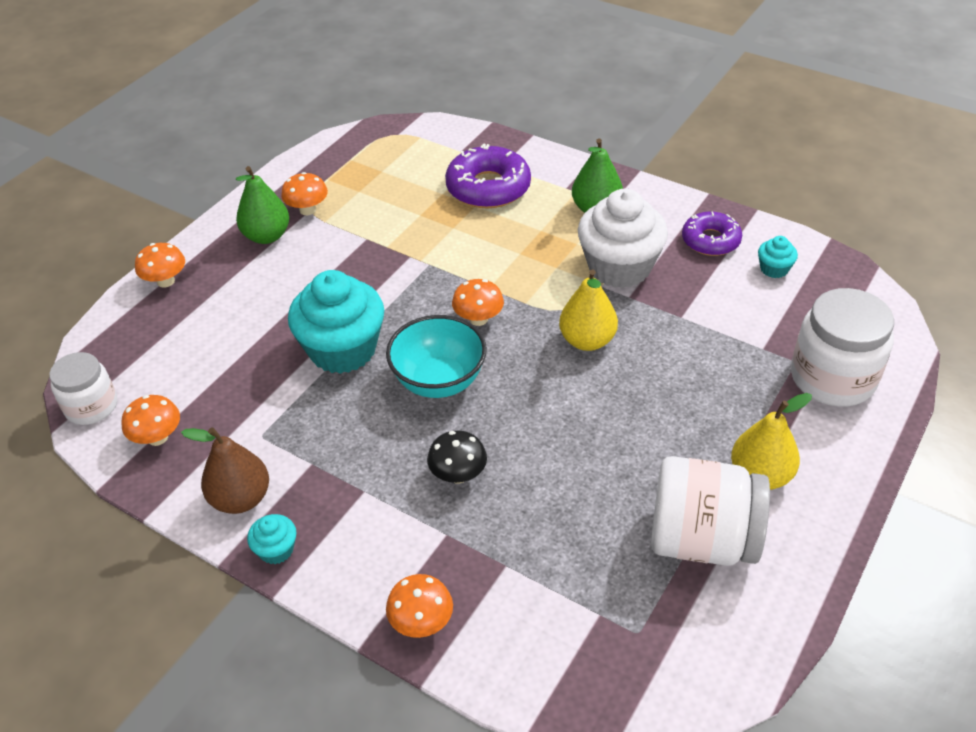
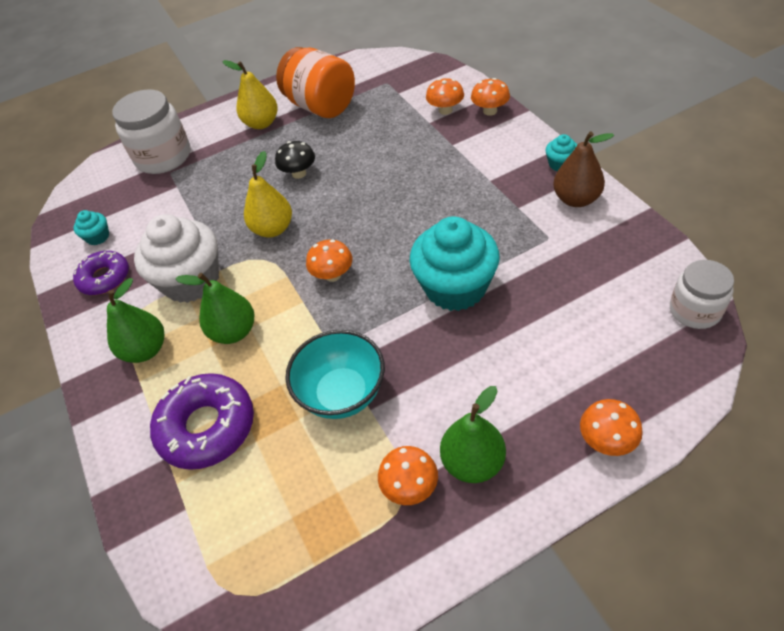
camera: 145 degrees left, 5 degrees up
orange mushroom [121,395,180,446] -> orange mushroom moved to [426,78,464,115]
turquoise bowl [386,315,487,398] -> turquoise bowl moved to [285,330,385,419]
black mushroom [427,431,487,484] -> black mushroom moved to [275,141,315,179]
white jar [651,456,770,566] -> orange jar [276,47,355,118]
none -> green pear [175,273,255,344]

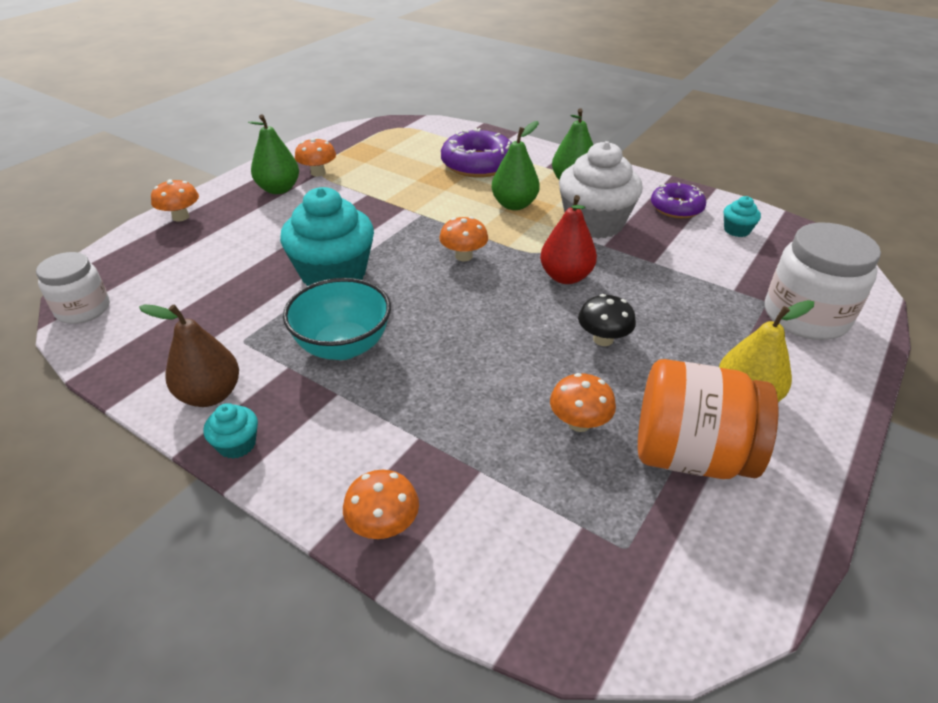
camera: 145 degrees right, 10 degrees down
yellow pear [244,151,292,237] -> red pear [540,195,597,284]
turquoise bowl [285,330,385,419] -> turquoise bowl moved to [283,278,391,360]
orange mushroom [426,78,464,115] -> orange mushroom moved to [550,373,616,432]

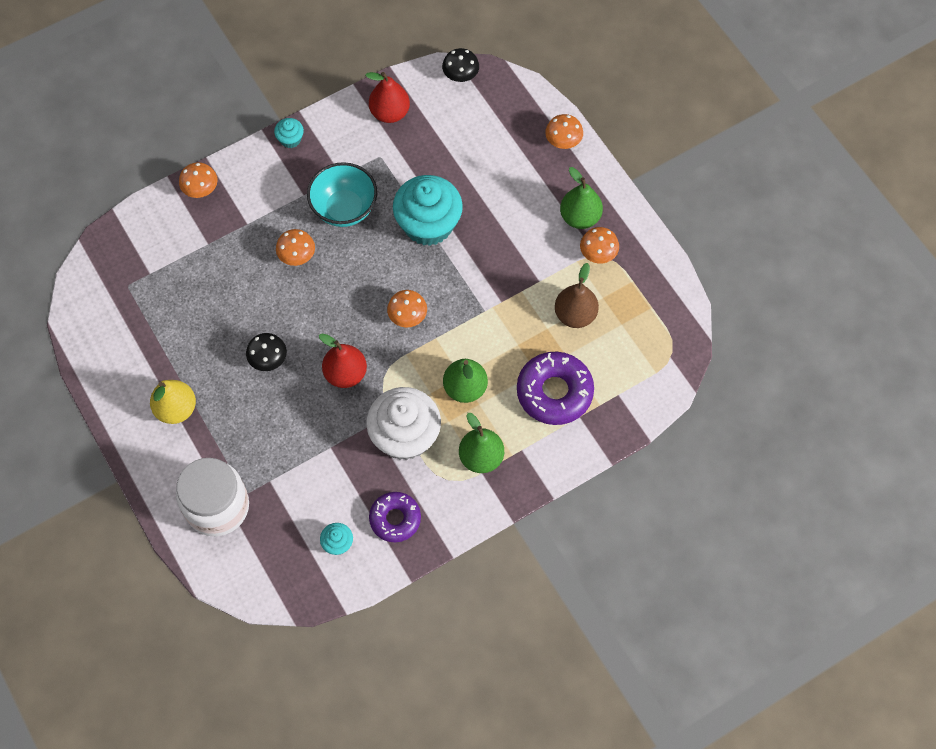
camera: 115 degrees right, 25 degrees up
white jar [36,252,110,324] -> black mushroom [442,48,479,82]
brown pear [139,304,239,407] -> brown pear moved to [555,263,599,328]
orange mushroom [550,373,616,432] -> orange mushroom moved to [276,229,315,266]
orange jar [638,359,779,479] -> none
none -> red pear [366,72,410,123]

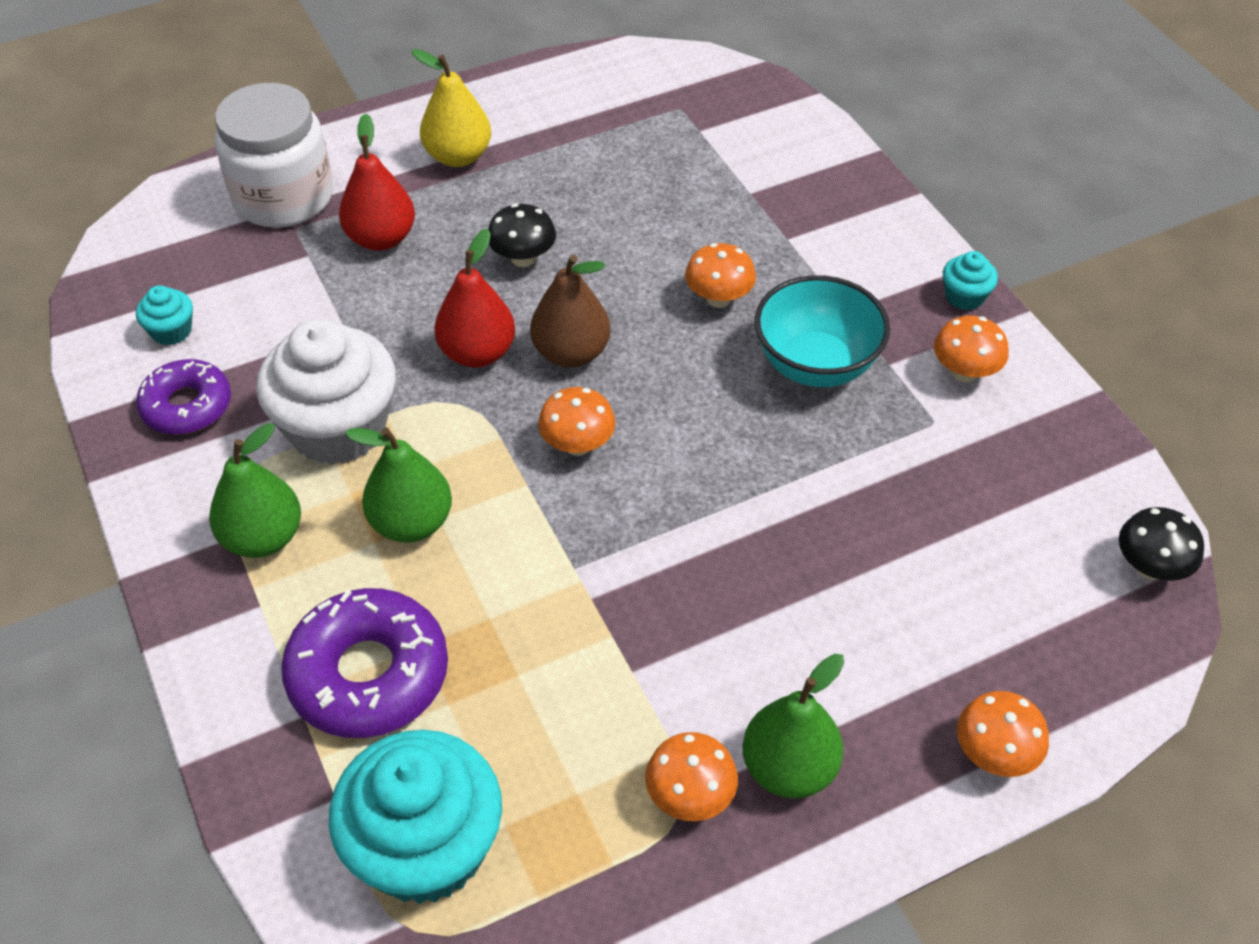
camera: 95 degrees right, 15 degrees down
orange mushroom [179,162,218,198] -> orange mushroom moved to [934,315,1009,382]
red pear [366,72,410,123] -> red pear moved to [339,113,415,251]
turquoise cupcake [393,175,463,246] -> turquoise cupcake moved to [329,730,502,904]
brown pear [555,263,599,328] -> brown pear moved to [530,255,611,368]

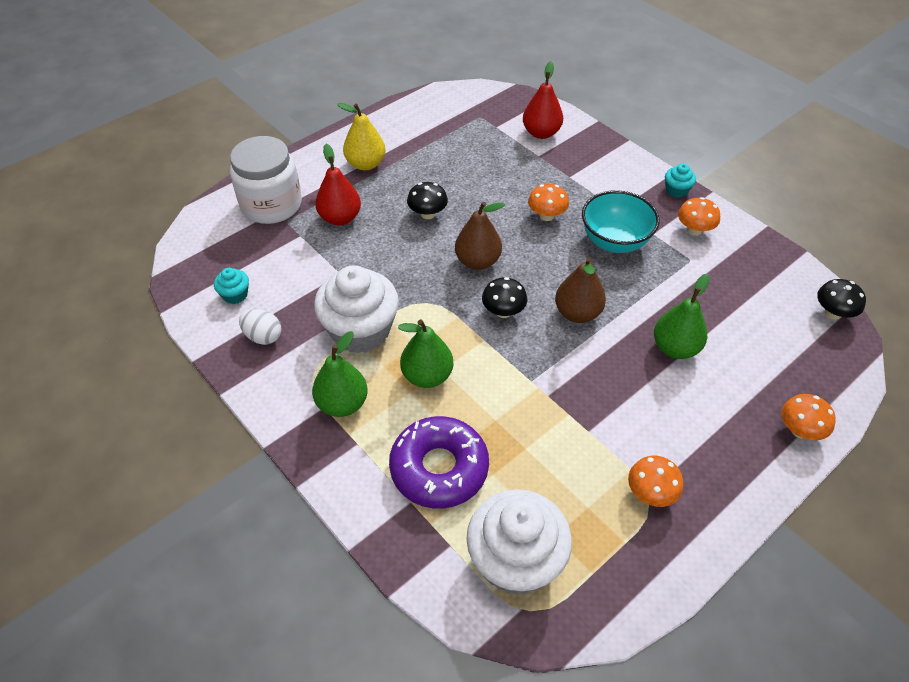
camera: 15 degrees left, 0 degrees up
purple donut [136,359,231,435] -> white egg [239,309,282,345]
turquoise cupcake [329,730,502,904] -> white cupcake [466,489,572,595]
red pear [434,228,515,368] -> red pear moved to [523,61,563,139]
orange mushroom [538,387,616,456] -> black mushroom [482,277,527,318]
green pear [743,654,844,798] -> green pear moved to [654,274,710,359]
none -> brown pear [555,257,606,323]

